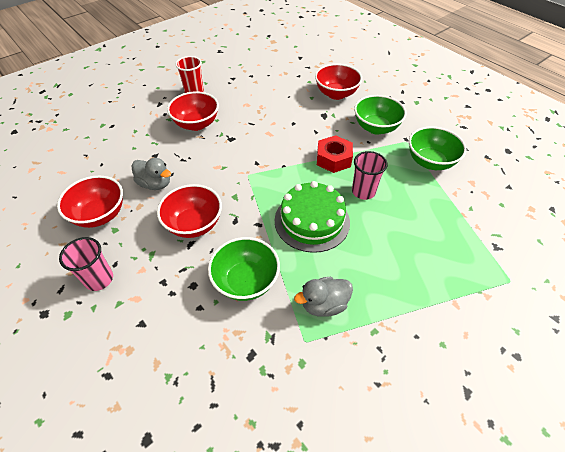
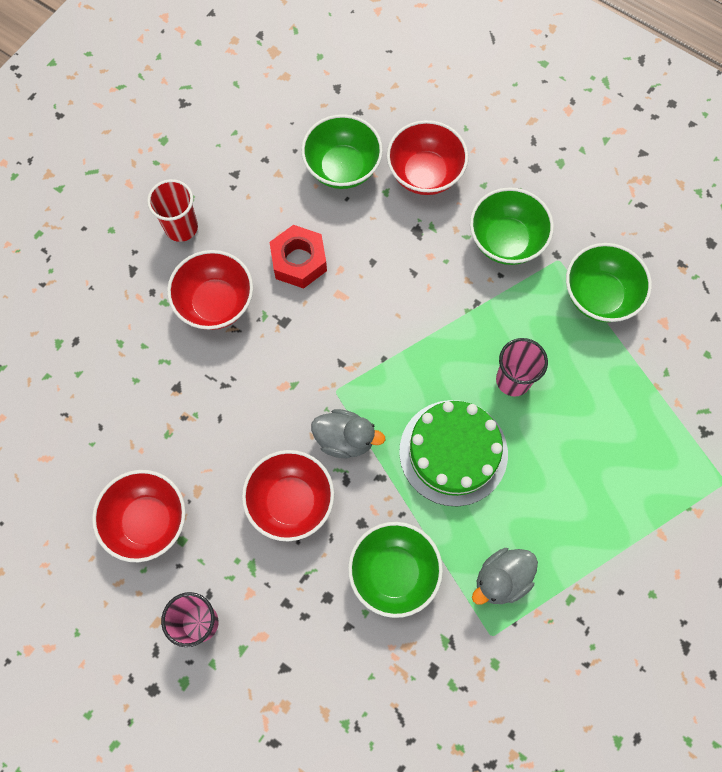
camera: 15 degrees left, 20 degrees up
grey duck [132,158,171,190] -> grey duck moved to [311,409,385,458]
red nut [317,135,353,173] -> red nut moved to [270,225,327,289]
none -> green bowl [301,114,383,189]

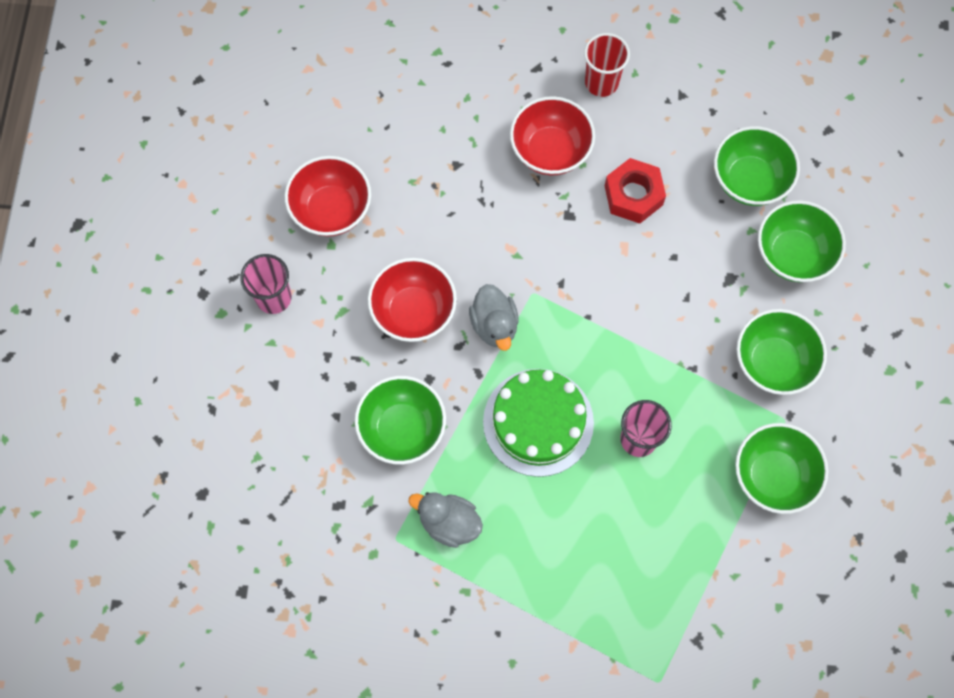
camera: 60 degrees right, 0 degrees up
red bowl [387,120,468,195] -> green bowl [758,200,846,282]

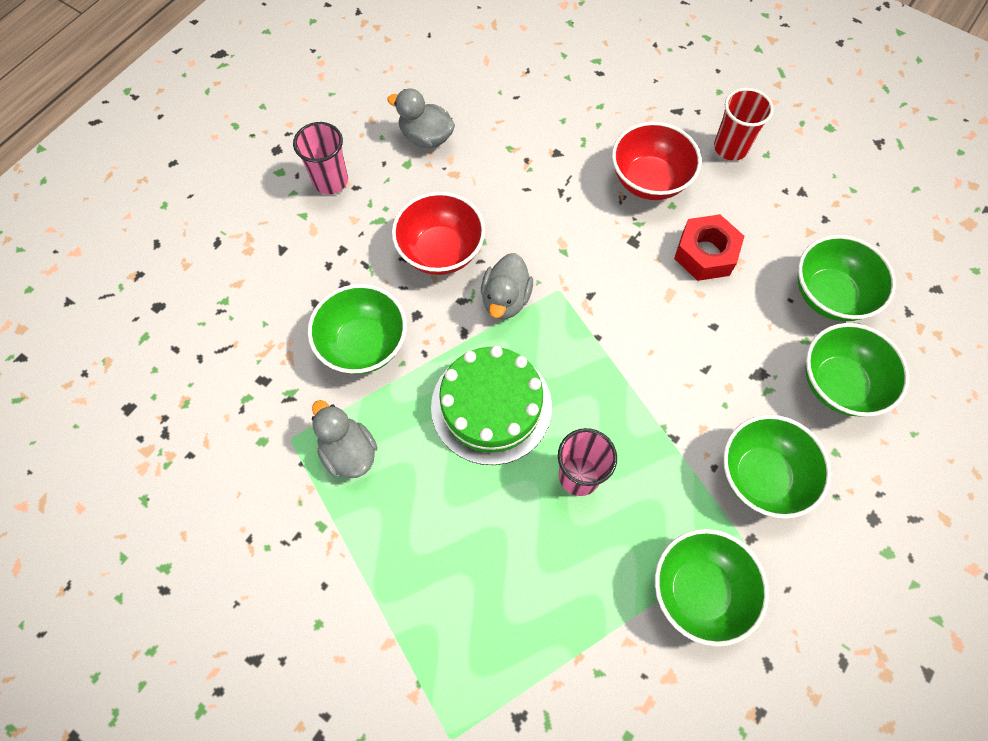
camera: 30 degrees right, 5 degrees down
red bowl [285,156,371,236] -> grey duck [387,89,455,148]

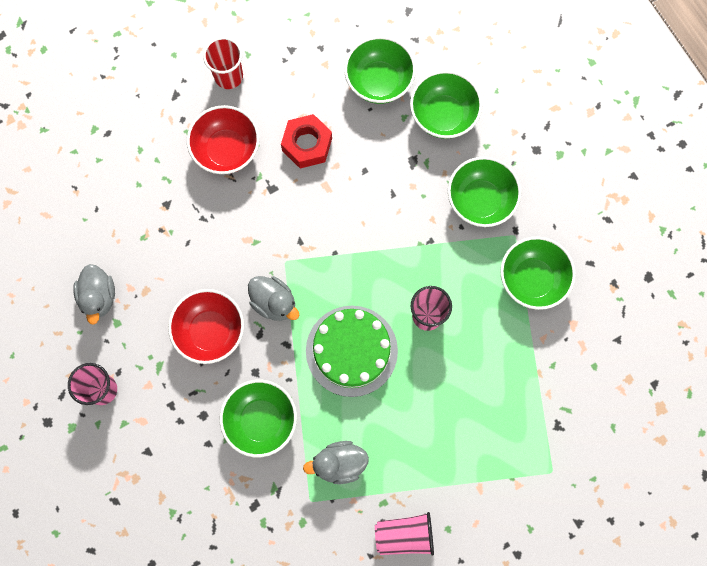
camera: 65 degrees left, 10 degrees up
grey duck [387,89,455,148] -> grey duck turned 60 degrees counterclockwise [73,264,115,325]
none -> pink cup [375,512,434,556]

